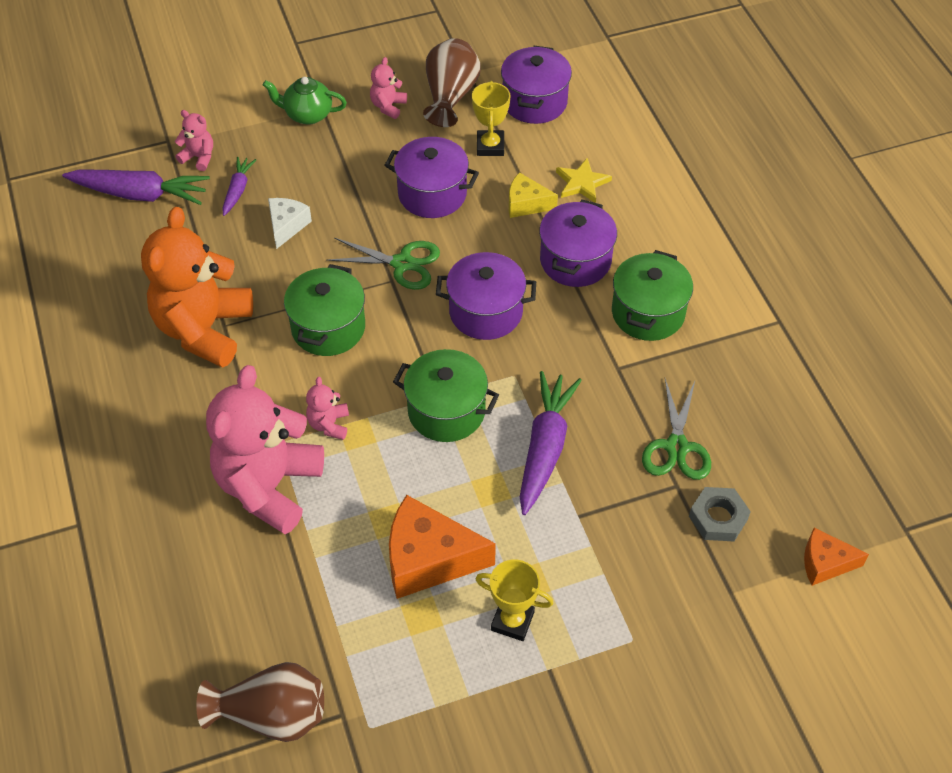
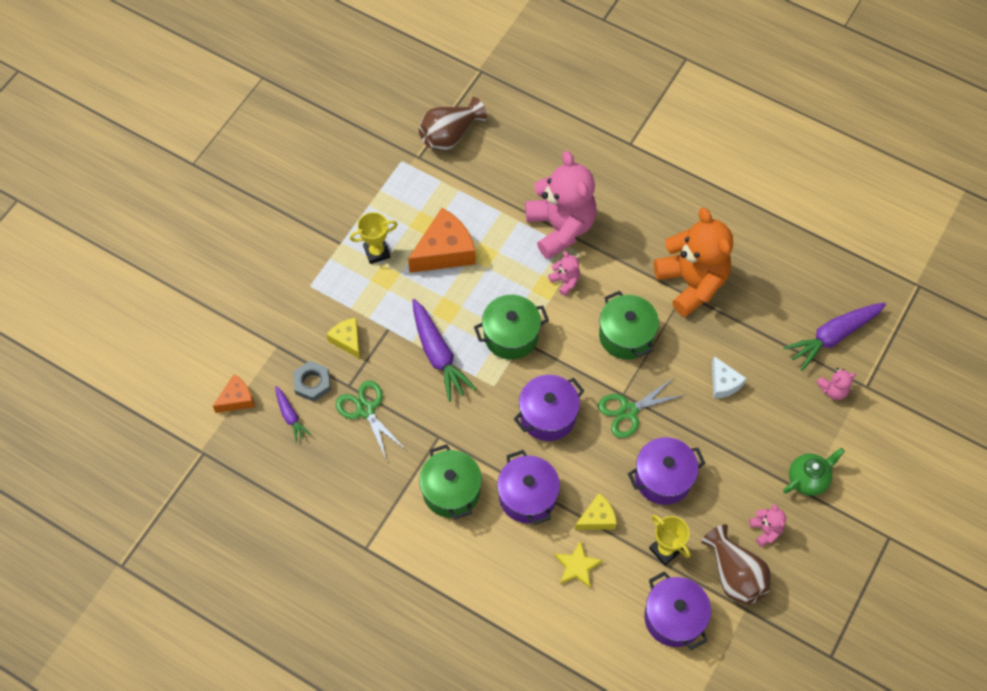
camera: 140 degrees right, 10 degrees up
purple carrot [222,157,256,216] -> purple carrot moved to [275,386,311,443]
none -> yellow cheese [326,318,360,359]

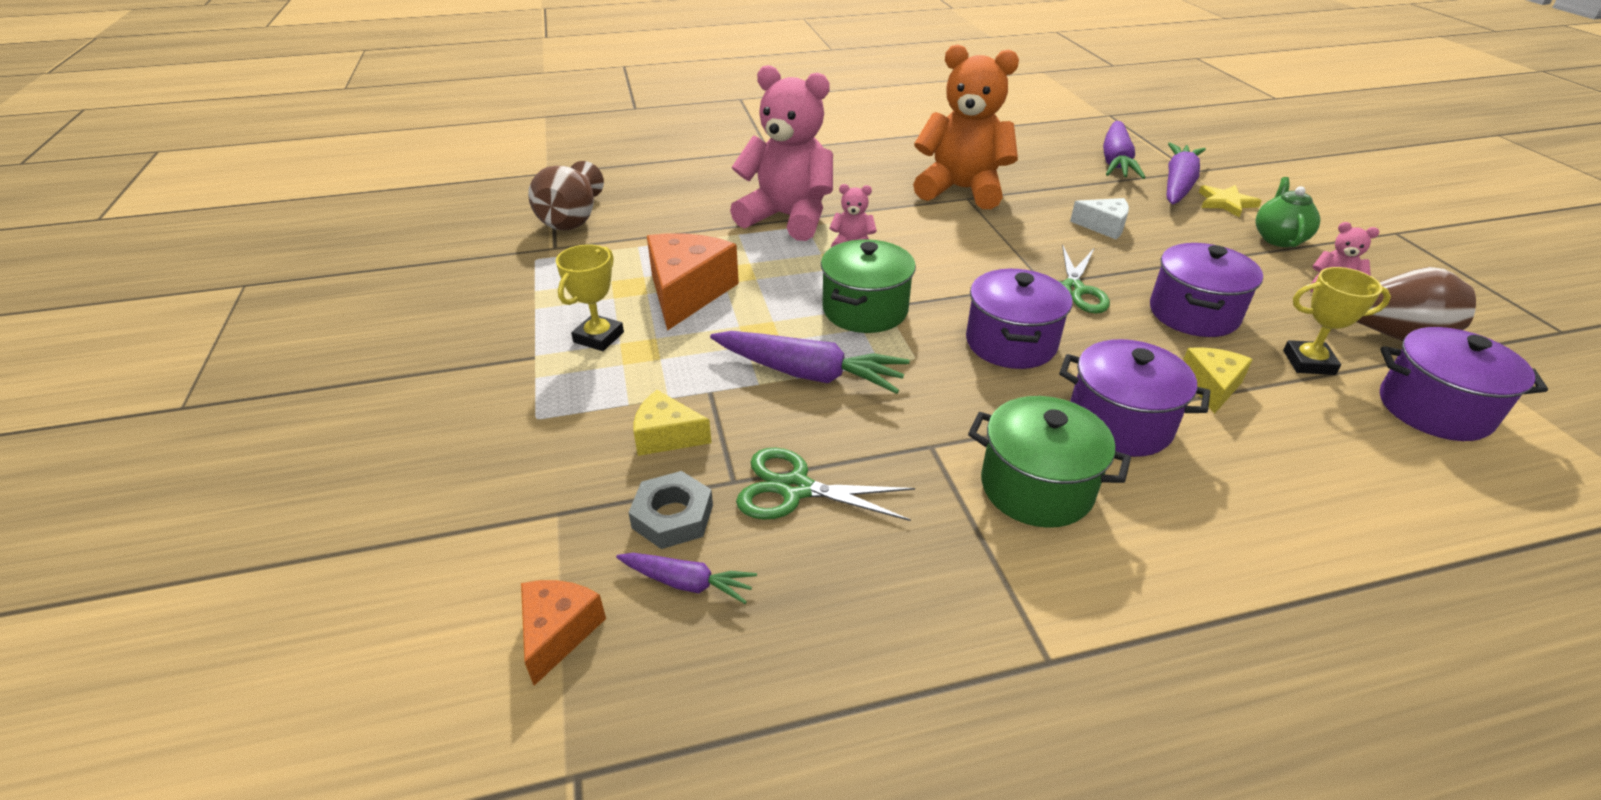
camera: 45 degrees left, 25 degrees down
yellow star [554,540,603,588] -> yellow star moved to [1199,185,1262,217]
green pot [599,291,659,360] -> none
pink teddy bear [817,368,856,400] -> purple carrot [1167,142,1206,204]

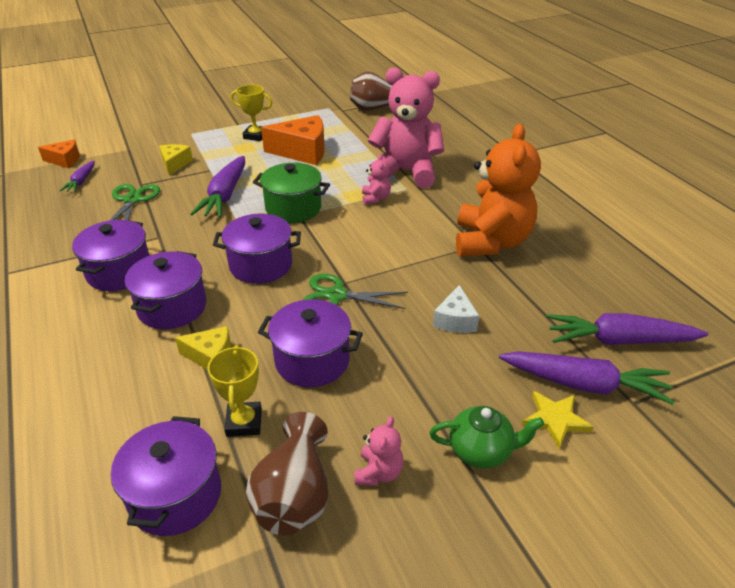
camera: 80 degrees right, 0 degrees up
grey nut [628,471,713,549] -> none
pink teddy bear [730,65,833,241] -> pink teddy bear turned 90 degrees counterclockwise [368,67,444,188]
green pot [968,396,1131,528] -> purple pot [72,220,150,291]

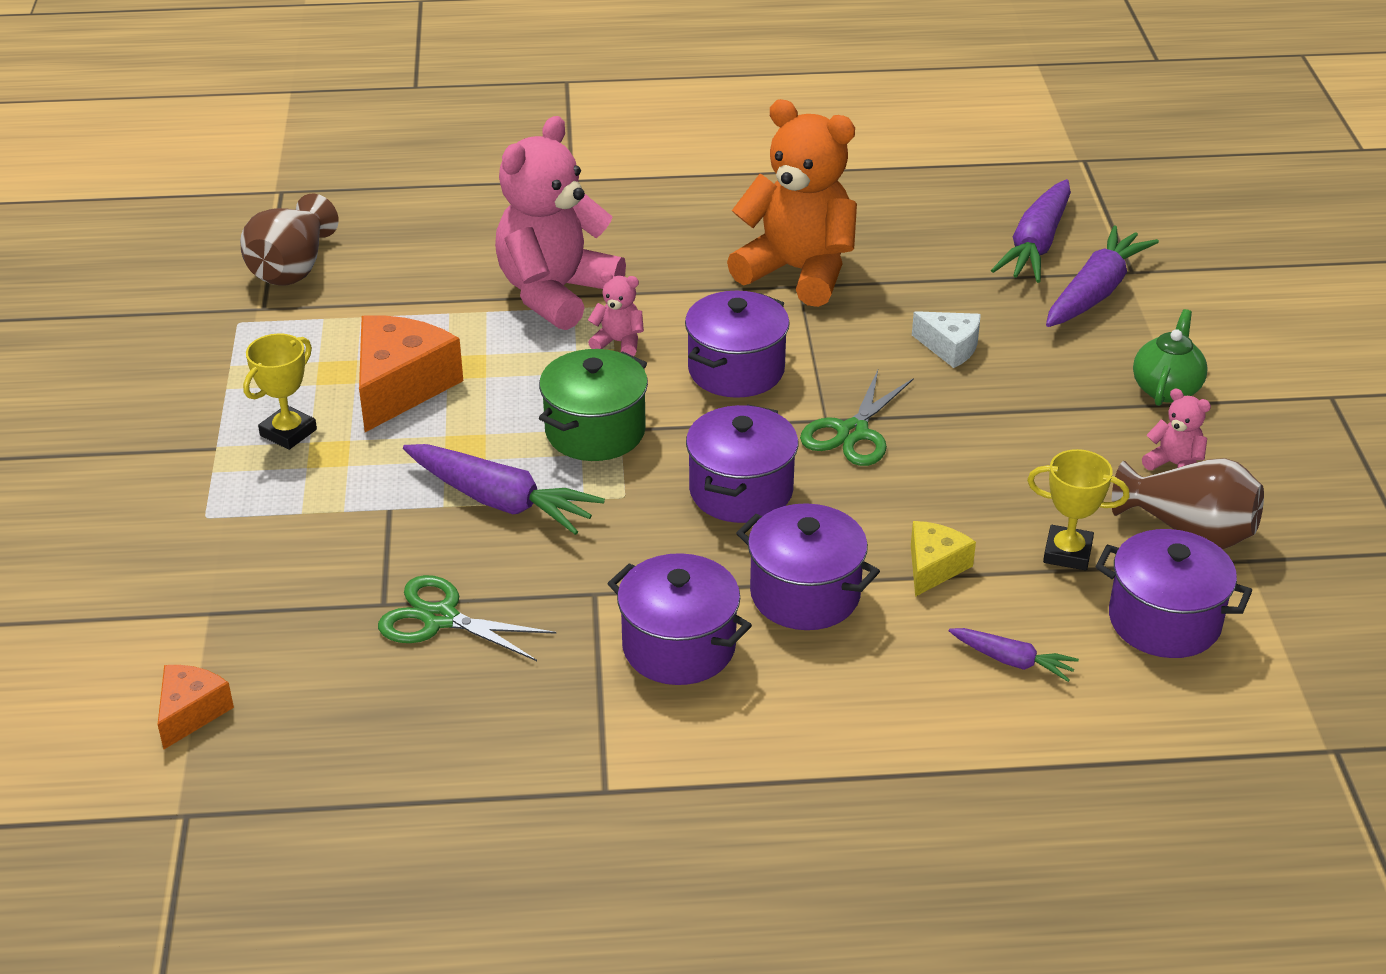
camera: 70 degrees left, 0 degrees up
purple carrot [59,161,95,192] -> purple carrot moved to [949,628,1079,682]
yellow cheese [159,144,193,175] -> none
purple pot [258,299,363,387] -> purple pot moved to [685,291,790,398]
yellow star [522,391,594,449] -> none

